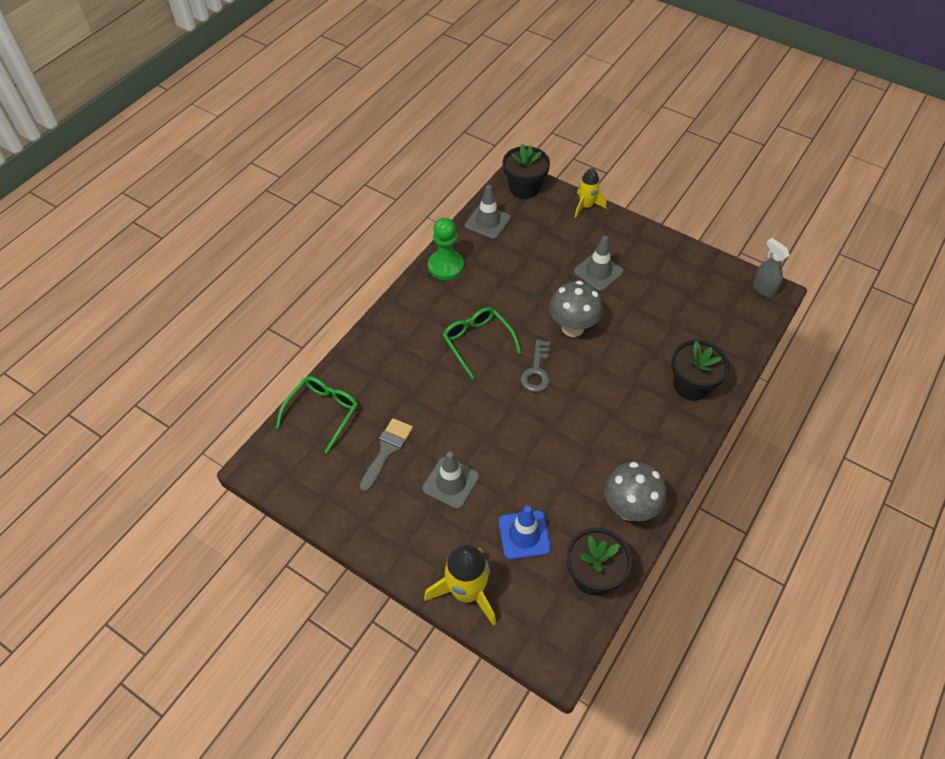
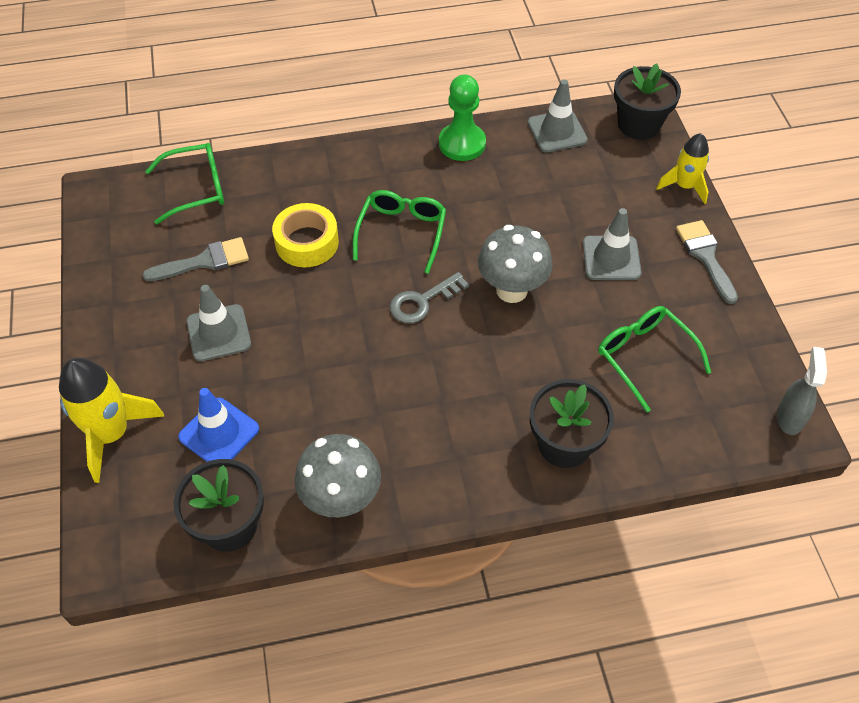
camera: 45 degrees right, 0 degrees up
none -> yellow tape [272,203,339,267]
none -> green glasses [598,306,711,412]
none -> grey brush [676,220,738,304]

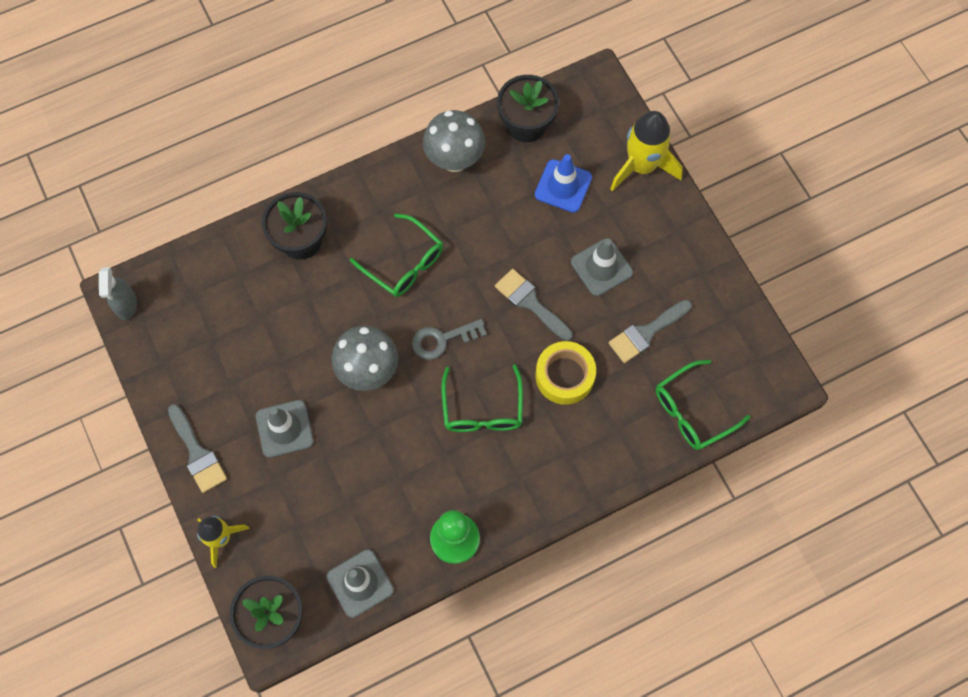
camera: 165 degrees right, 15 degrees up
grey key [390,272,469,323] -> grey key turned 150 degrees counterclockwise [412,319,487,360]
green glasses [598,306,711,412] -> green glasses moved to [350,213,443,297]
none -> grey brush [495,269,573,341]

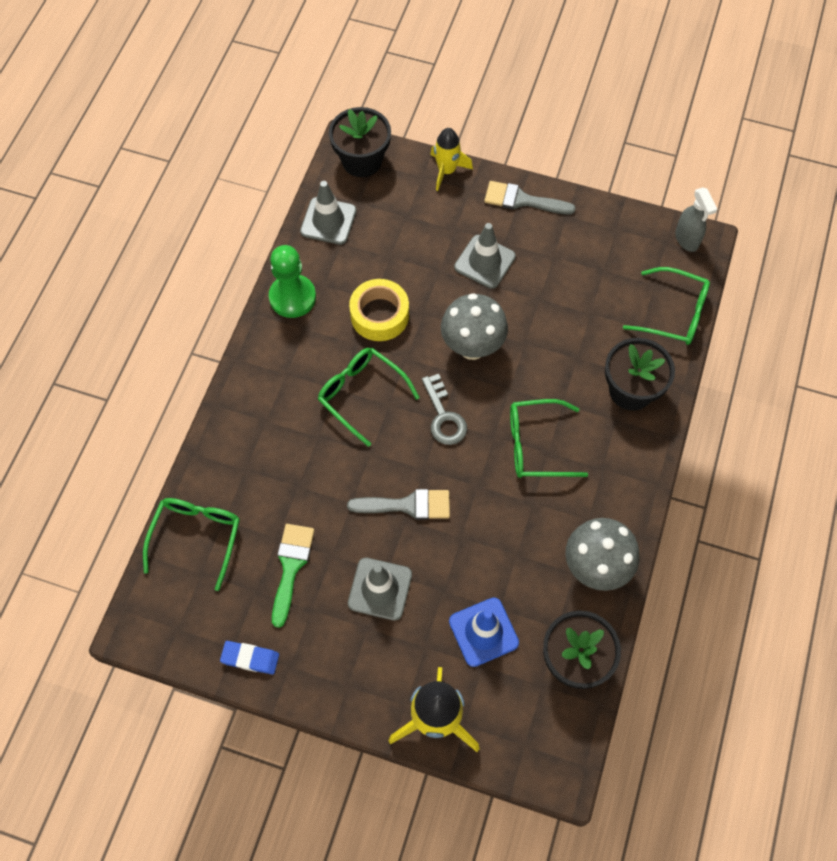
camera: 135 degrees right, 5 degrees down
grey spray bottle [99,267,137,320] -> grey spray bottle turned 150 degrees counterclockwise [675,188,718,252]
grey key [412,319,487,360] -> grey key turned 135 degrees clockwise [422,374,467,445]
yellow tape [535,341,596,405] -> yellow tape moved to [349,279,409,341]
grey brush [608,300,692,363] -> green brush [272,524,315,628]
none -> blue eraser [220,641,279,674]
none -> green glasses [623,267,710,345]

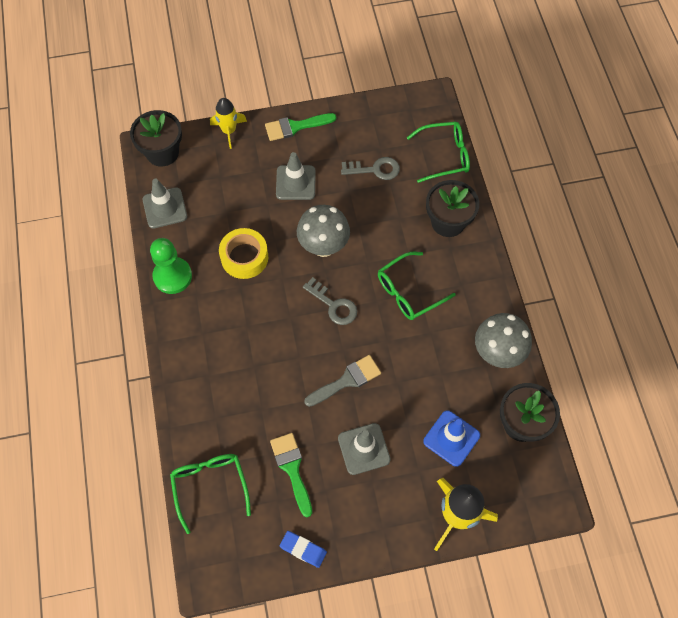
camera: 30 degrees left, 0 degrees up
blue eraser [220,641,279,674] -> blue eraser turned 45 degrees clockwise [280,531,327,568]
green glasses [318,348,420,447] -> none
grey brush [484,181,576,215] -> green brush [265,113,336,141]
grey spray bottle [675,188,718,252] -> none
none -> grey key [341,157,400,180]

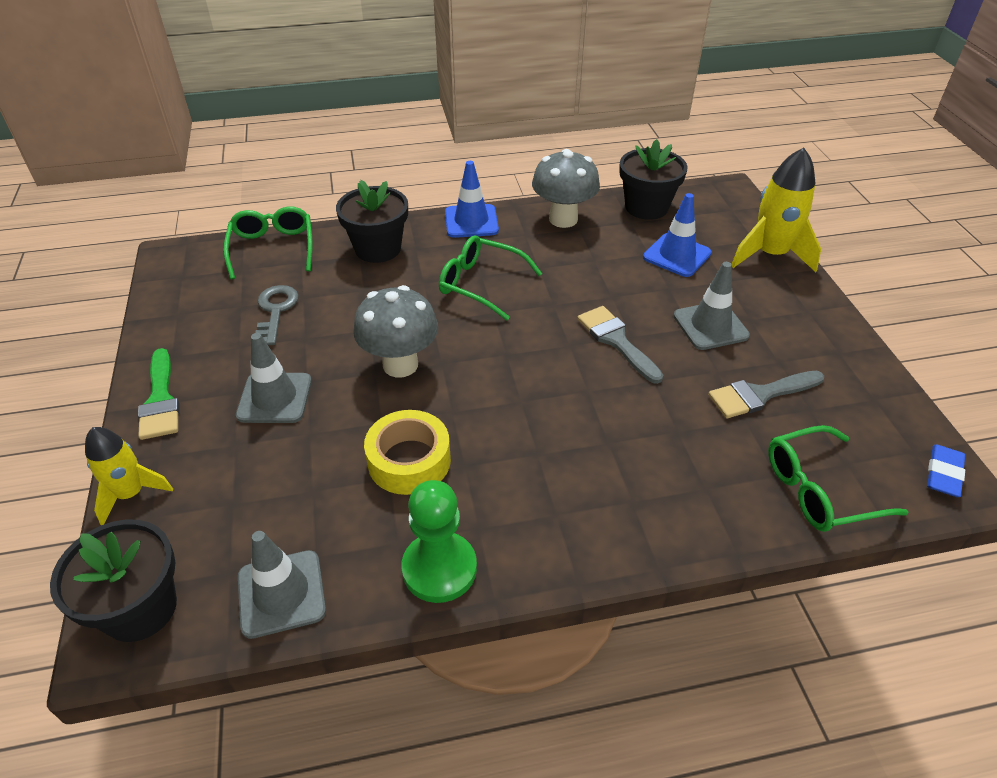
camera: 90 degrees left, 20 degrees down
green brush [270,433,312,517] -> grey brush [708,371,824,418]
blue eraser [280,531,327,568] -> blue eraser moved to [927,444,965,497]
grey key [303,277,357,325] -> none
green glasses [378,252,456,320] -> green glasses turned 150 degrees clockwise [439,235,542,321]
none -> blue traffic cone [445,161,499,238]

